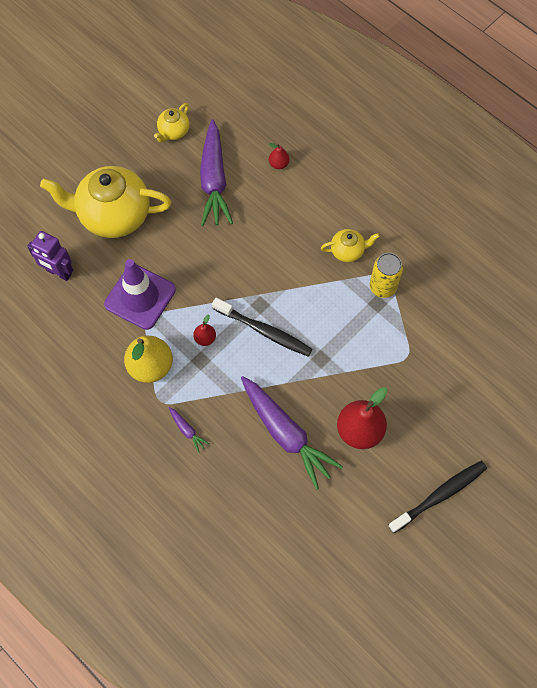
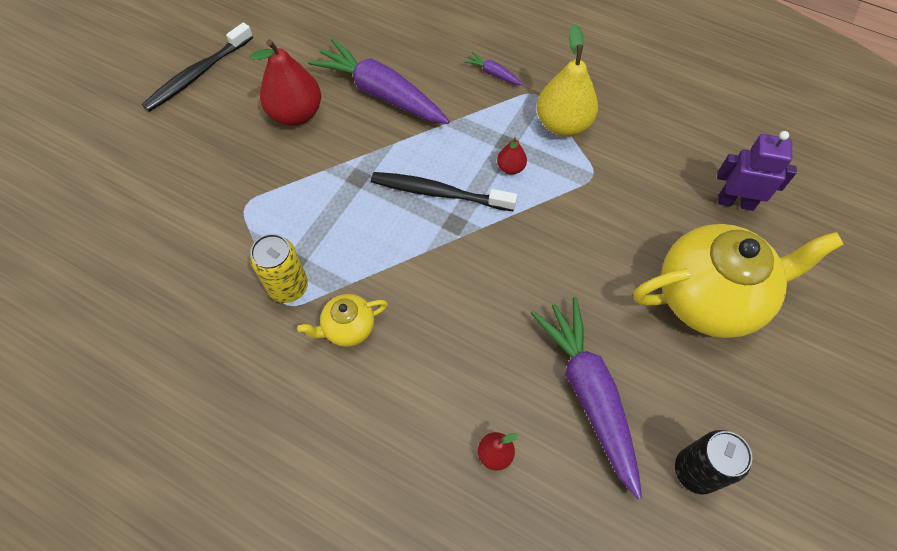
camera: 165 degrees right, 5 degrees down
purple traffic cone [104,259,176,330] -> none
yellow teapot [154,103,190,142] -> black can [675,430,752,495]

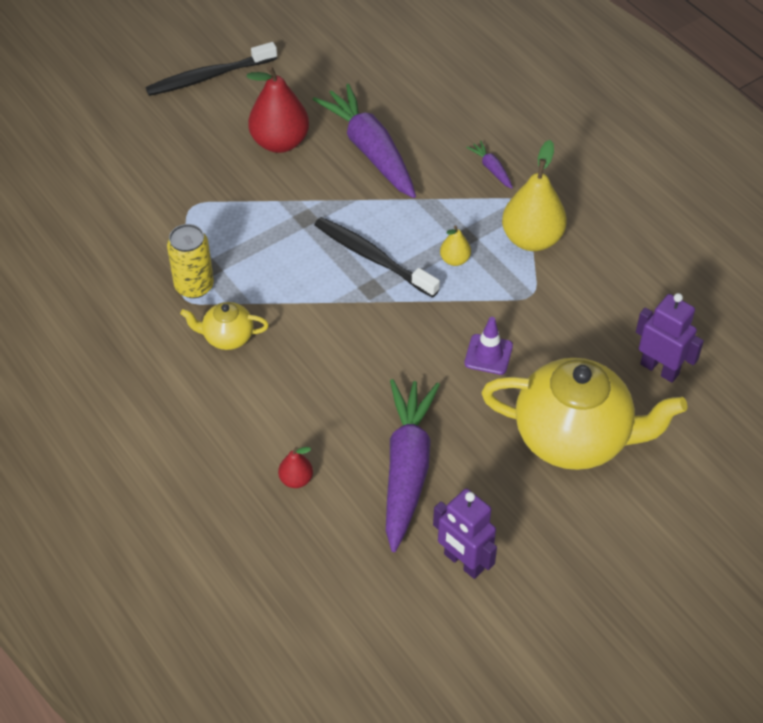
camera: 25 degrees right, 10 degrees down
red pear [497,137,527,175] -> yellow pear [440,225,471,266]
black can [675,430,752,495] -> purple robot [433,488,497,579]
none -> purple traffic cone [464,317,513,375]

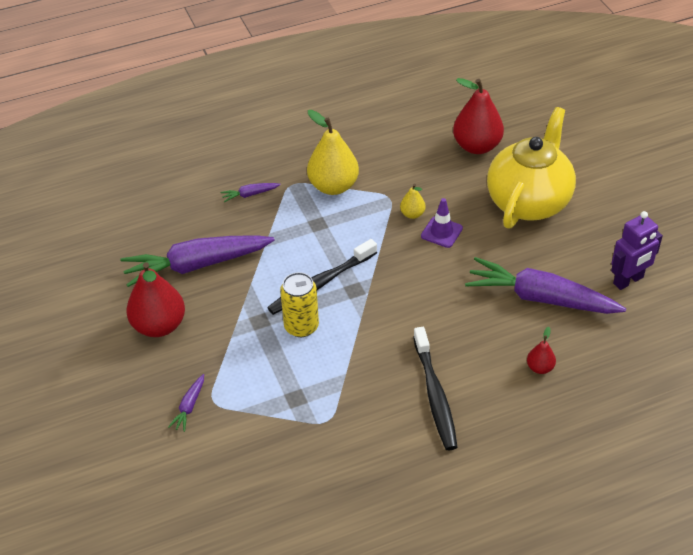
camera: 75 degrees left, 5 degrees down
black toothbrush [146,42,277,96] -> black toothbrush moved to [413,327,458,450]
yellow can [167,224,214,298] -> yellow can moved to [280,272,319,337]
yellow teapot [180,302,269,350] -> none
yellow pear [440,225,471,266] -> yellow pear moved to [400,184,426,219]
purple robot [636,293,704,383] -> red pear [453,78,504,154]
none -> purple carrot [168,374,204,432]

